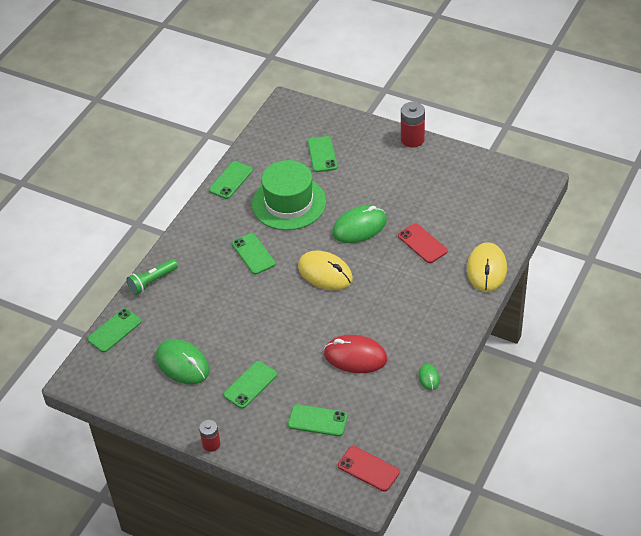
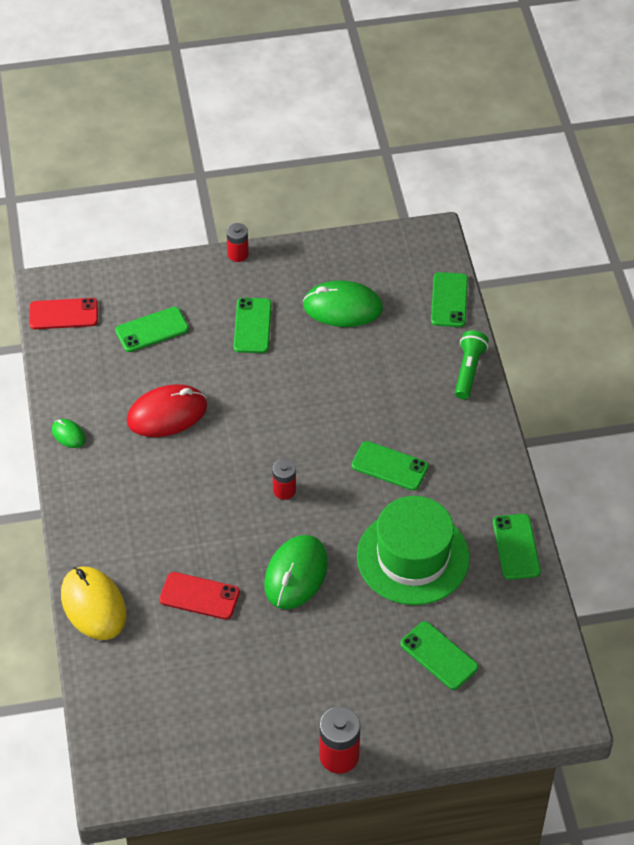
camera: 140 degrees right, 5 degrees up
yellow mouse [298,250,353,290] -> red battery [272,459,296,500]

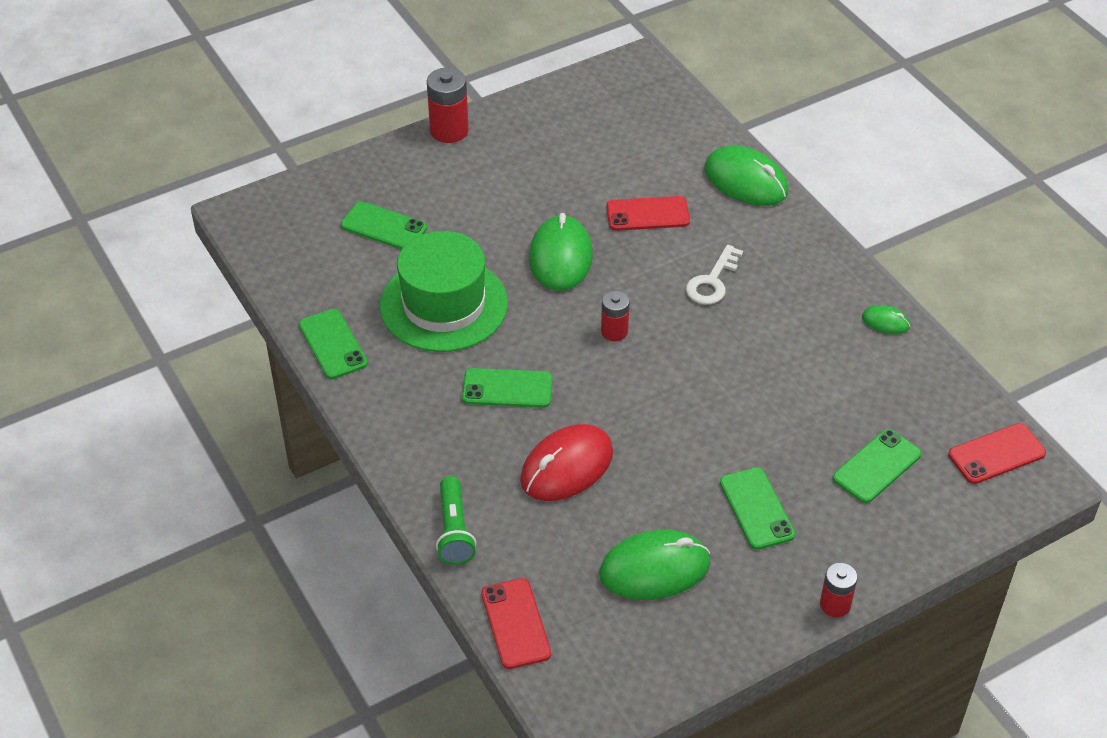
camera: 160 degrees right, 5 degrees down
yellow mouse [61,567,126,640] -> green mouse [705,146,788,206]
red mouse [127,384,207,437] -> red mouse moved to [520,424,613,501]
green phone [431,272,468,327] -> red phone [481,578,551,669]
none -> white key [686,245,743,305]

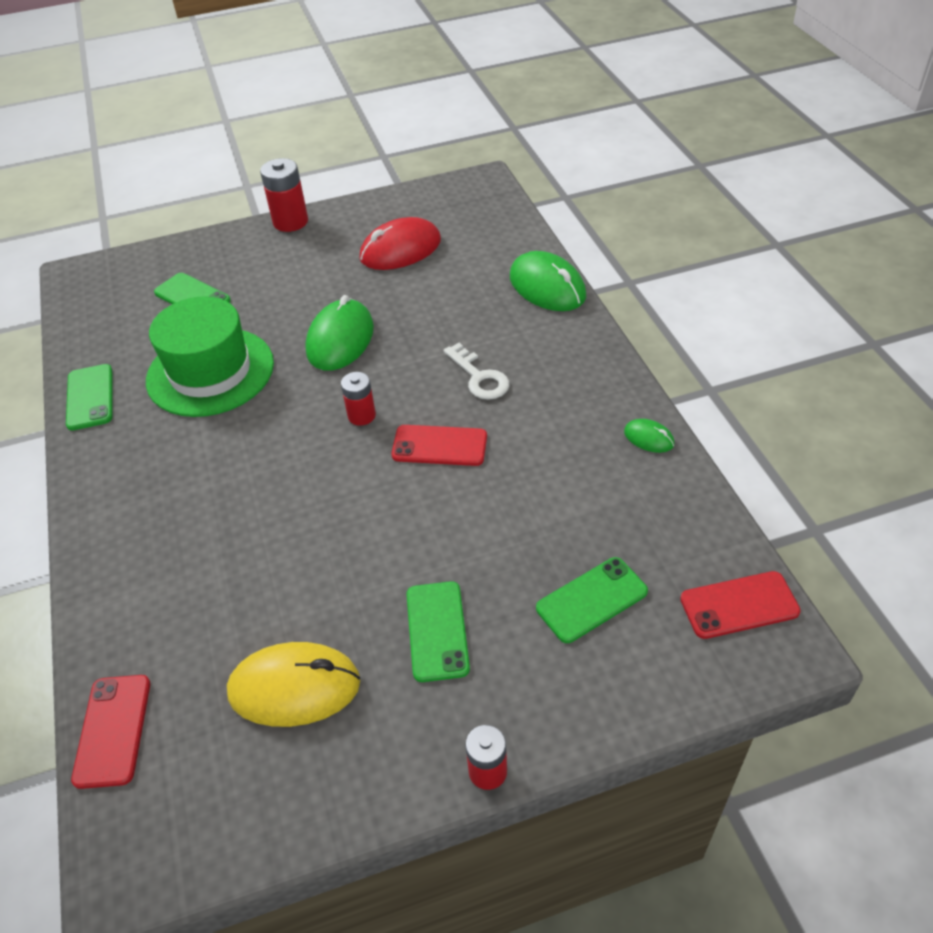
camera: 15 degrees right, 0 degrees up
green flashlight [436,476,476,565] -> none
green phone [462,368,552,408] -> none
red mouse [520,424,613,501] -> red mouse moved to [360,217,441,270]
green mouse [599,530,710,600] -> yellow mouse [227,642,360,727]
red phone [606,196,690,231] -> red phone moved to [391,425,487,466]
white key [686,245,743,305] -> white key turned 75 degrees counterclockwise [443,343,509,400]

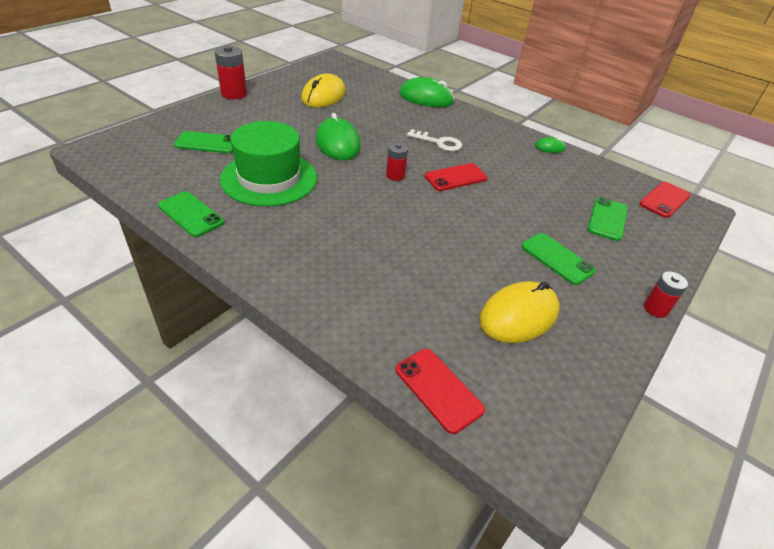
camera: 40 degrees left, 5 degrees down
red mouse [360,217,441,270] -> yellow mouse [301,73,346,107]

